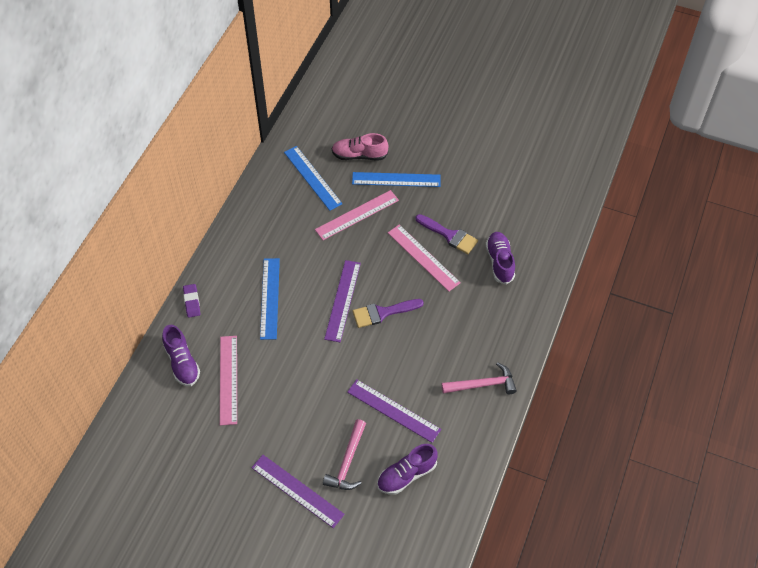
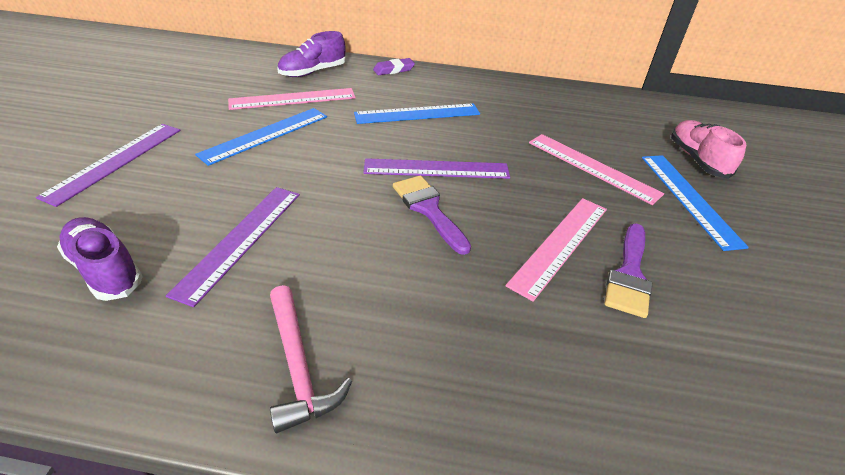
camera: 75 degrees right, 15 degrees down
blue ruler [284,146,342,211] -> blue ruler moved to [195,108,327,166]
pink hammer [323,419,366,490] -> none
purple shoe [485,232,515,284] -> none

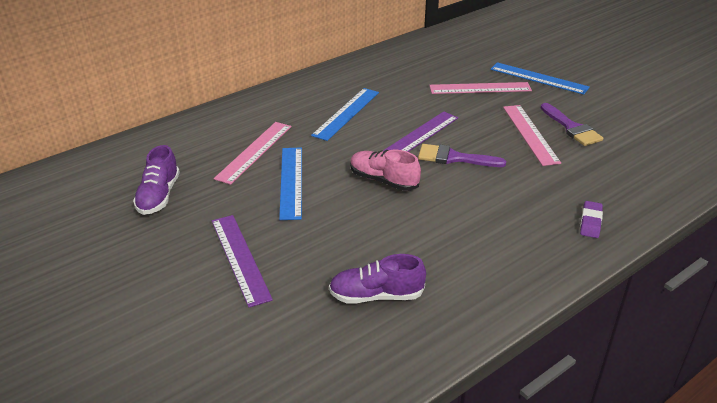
camera: 45 degrees left, 5 degrees down
purple ruler [166,187,300,307] -> none
pink hammer [270,285,352,433] -> none
purple shoe [277,31,346,77] -> purple shoe moved to [133,145,180,215]
purple eraser [373,58,415,75] -> purple eraser moved to [580,201,603,238]
pink shoe [671,120,746,179] -> pink shoe moved to [350,150,421,191]

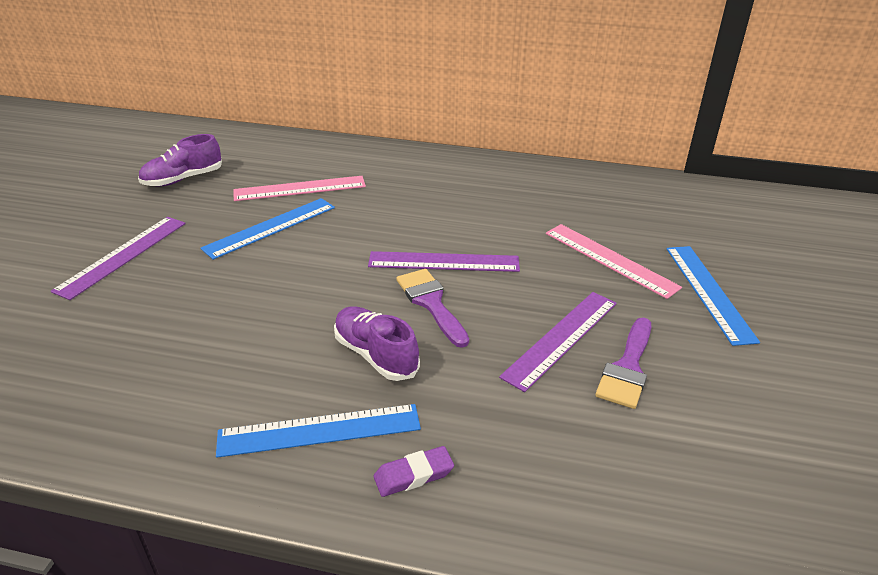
camera: 50 degrees right, 0 degrees up
blue ruler [311,88,379,141] -> blue ruler moved to [216,404,421,458]
purple shoe [329,254,426,304] -> purple shoe moved to [334,306,420,381]
pink shoe [350,150,421,191] -> none
pink ruler [503,105,561,166] -> purple ruler [499,292,617,392]

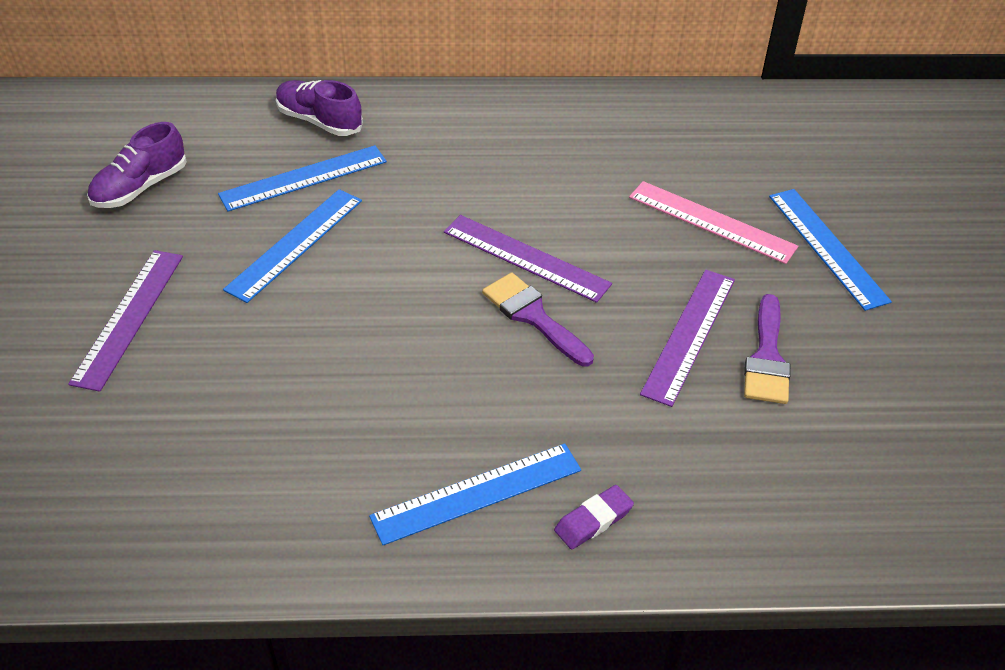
camera: 15 degrees left, 10 degrees up
pink ruler [233,176,366,201] -> blue ruler [218,145,387,212]
purple shoe [334,306,420,381] -> purple shoe moved to [276,80,363,136]
purple ruler [368,251,520,272] -> purple ruler turned 45 degrees clockwise [444,215,612,303]

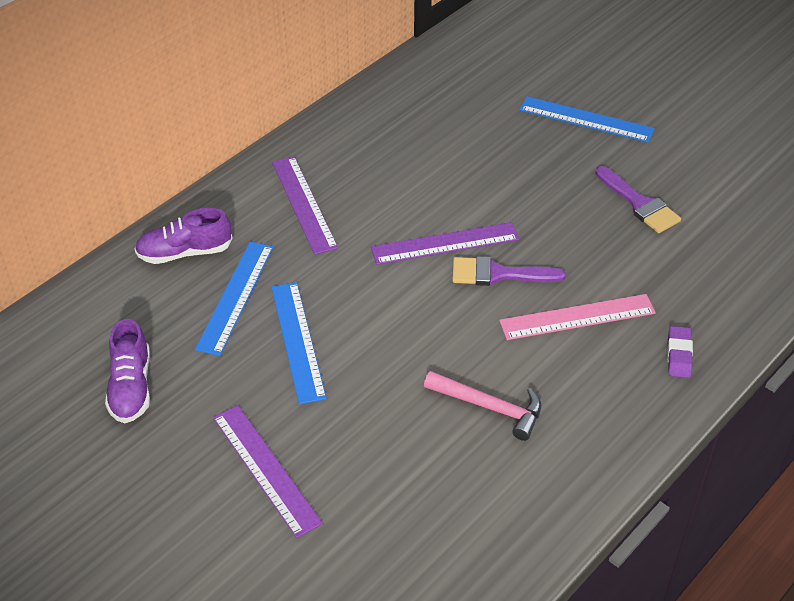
camera: 45 degrees left, 0 degrees up
blue ruler [369,443,581,545] -> none
pink ruler [629,181,798,264] -> pink ruler moved to [499,294,656,340]
purple ruler [640,270,735,407] -> purple ruler moved to [272,156,338,255]
none -> pink hammer [424,371,541,441]

